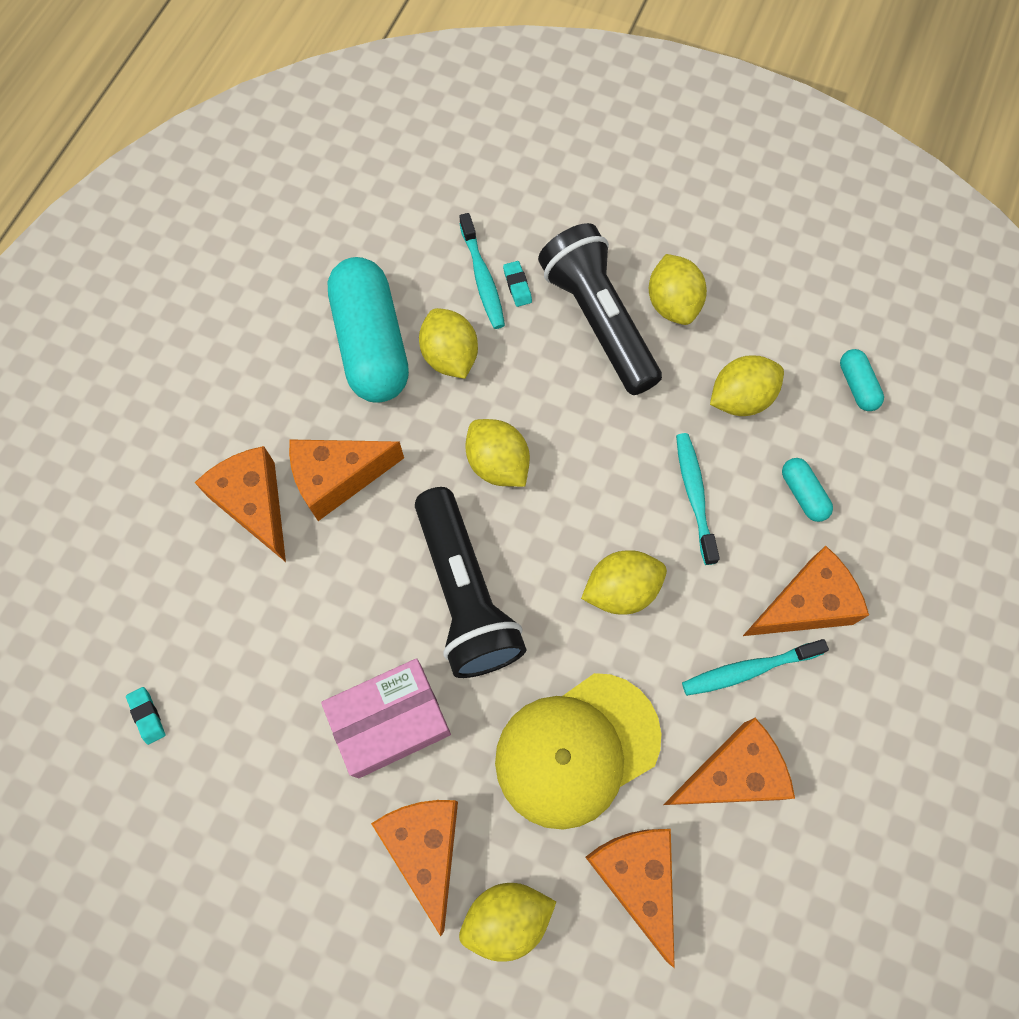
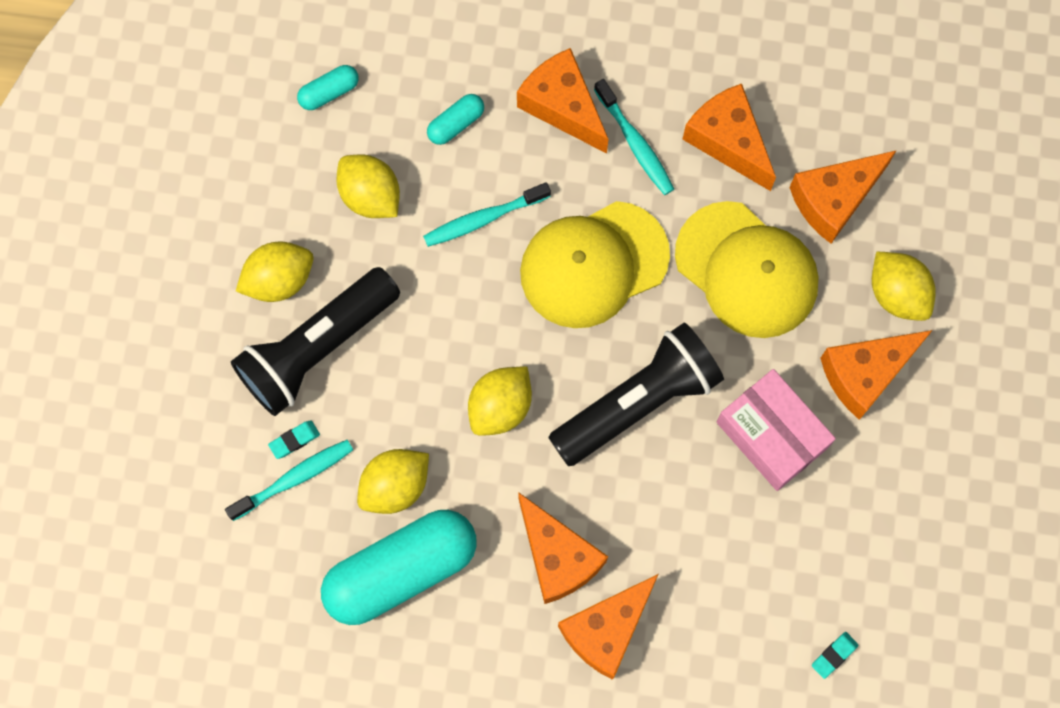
camera: 105 degrees left, 5 degrees up
yellow lemon [581,550,667,615] -> yellow cap [520,201,670,328]

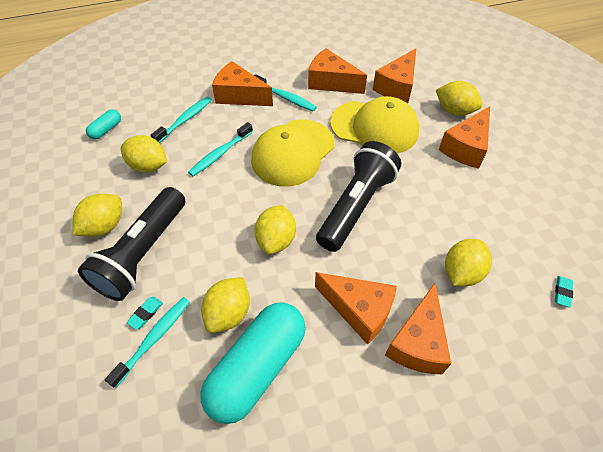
camera: 25 degrees left, 20 degrees down
turquoise capsule [427,94,484,145] -> turquoise toothbrush [150,97,212,143]
pink box [717,369,836,491] -> none
none -> yellow lemon [445,239,492,286]

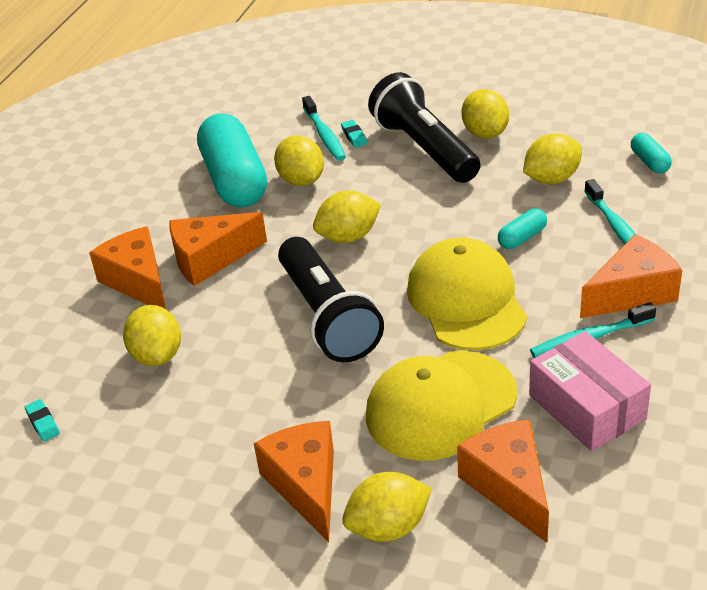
camera: 130 degrees right, 15 degrees down
turquoise toothbrush [188,122,253,176] -> turquoise capsule [498,209,547,249]
yellow lemon [254,205,296,255] -> yellow lemon turned 75 degrees counterclockwise [313,190,381,243]
orange cheese [308,48,367,94] -> pink box [529,331,651,451]

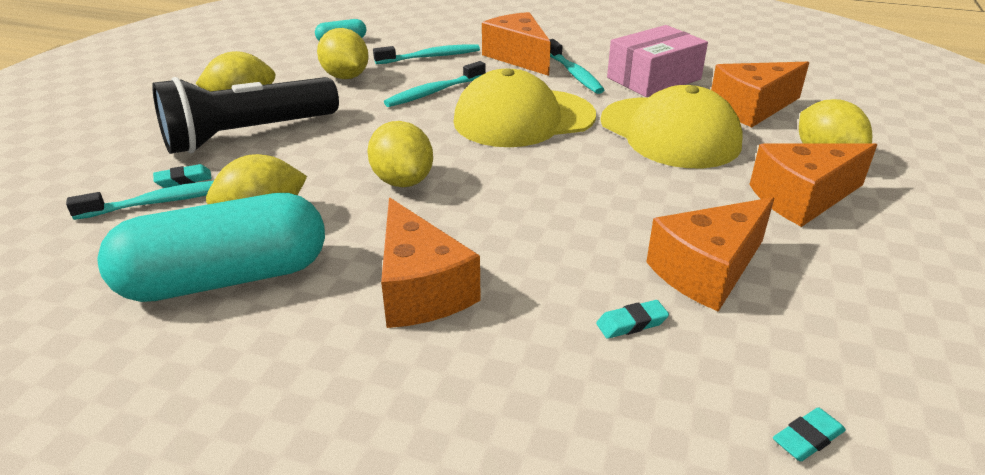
camera: 95 degrees left, 5 degrees down
orange cheese [89,226,166,309] -> orange cheese moved to [646,197,774,312]
yellow lemon [123,305,181,366] -> turquoise eraser [596,300,669,339]
black flashlight [278,237,384,362] -> none
turquoise capsule [498,209,547,249] -> turquoise toothbrush [384,61,486,107]

